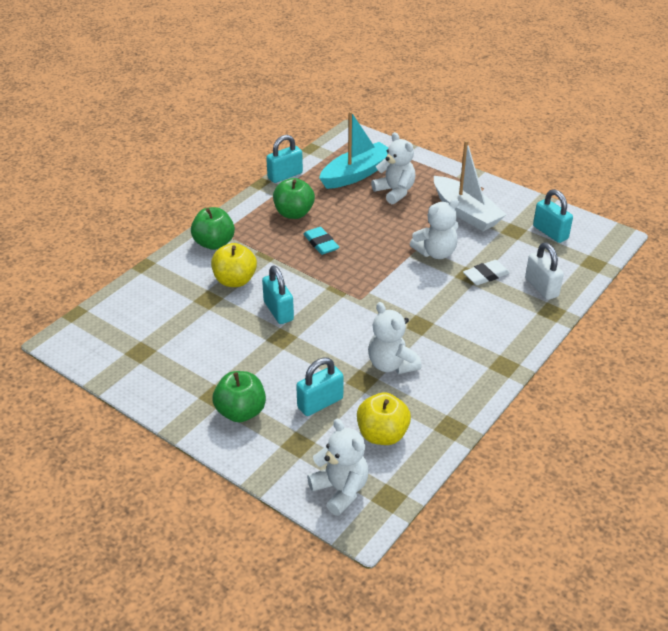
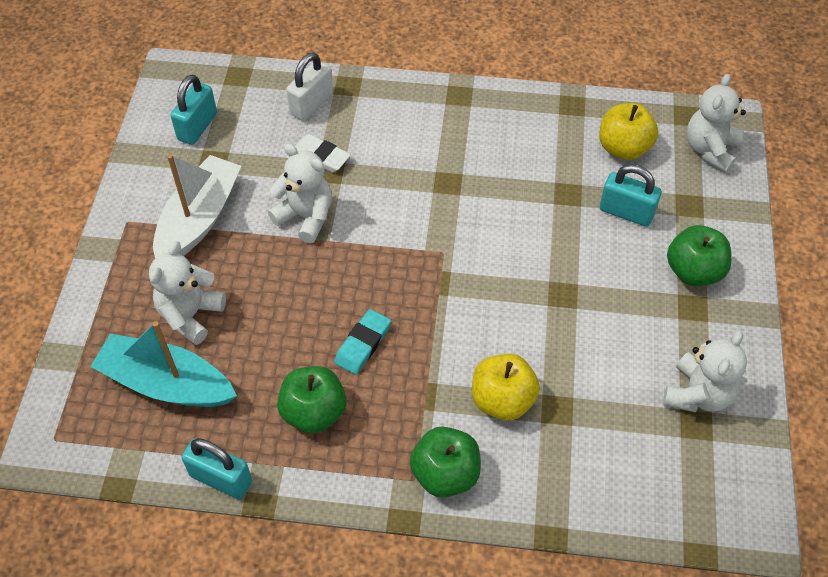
camera: 120 degrees left, 15 degrees up
turquoise padlock [262,266,294,324] -> none
white teddy bear [368,302,422,374] -> white teddy bear moved to [663,331,747,412]

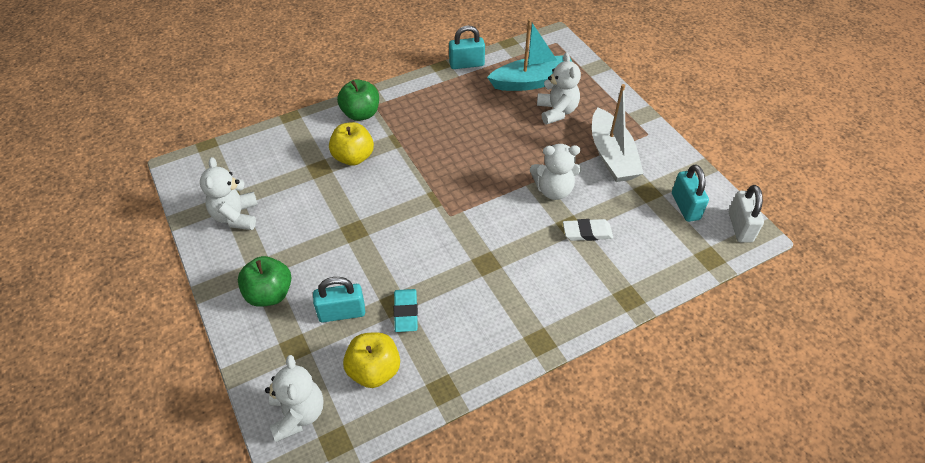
camera: 145 degrees right, 5 degrees down
green apple [277,366,346,434] -> none
white padlock [286,52,333,121] -> white padlock moved to [729,185,764,242]
turquoise eraser [334,309,391,375] -> turquoise eraser moved to [394,289,418,332]

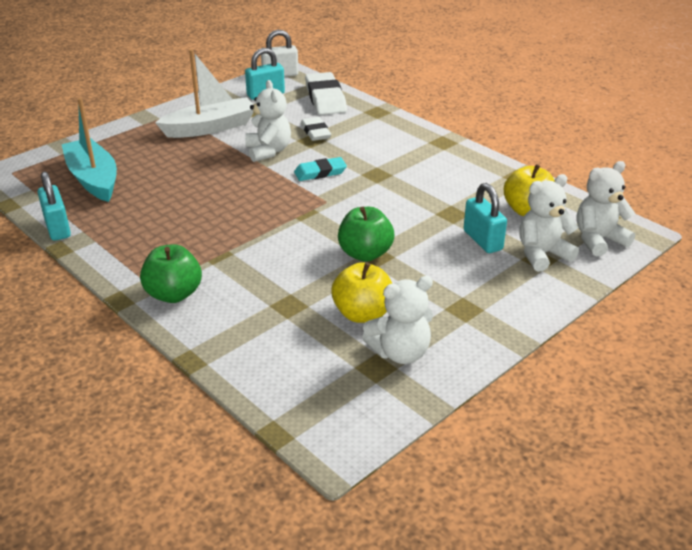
camera: 105 degrees left, 15 degrees down
green apple [238,256,291,307] -> green apple moved to [338,207,394,262]
yellow apple [329,122,374,166] -> yellow apple moved to [331,262,392,323]
turquoise eraser [394,289,418,332] -> turquoise eraser moved to [294,157,347,181]
white teddy bear [537,53,581,124] -> white teddy bear moved to [519,174,579,272]
none -> white eraser [305,72,347,115]

